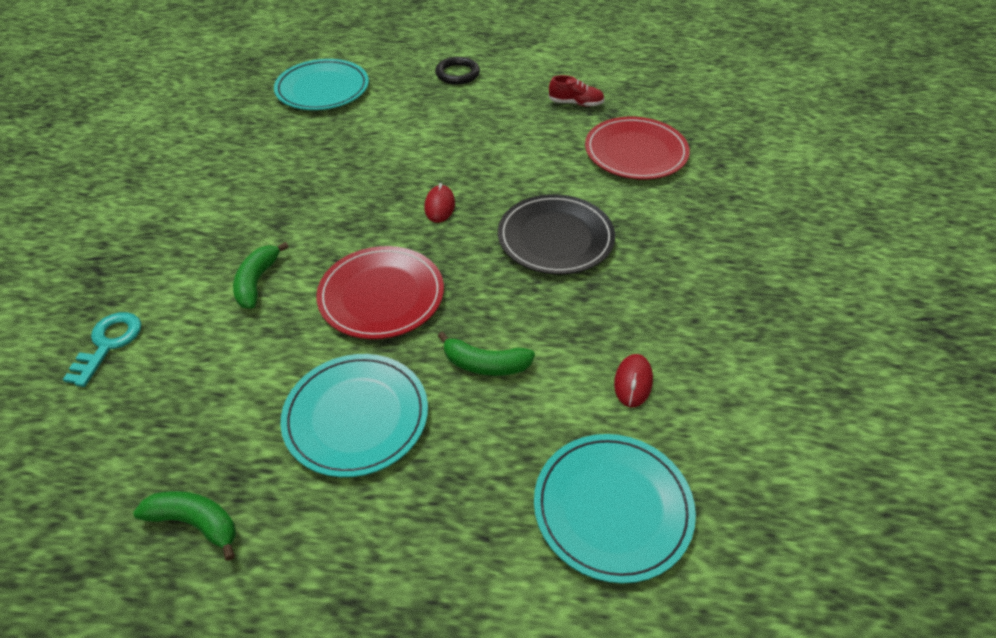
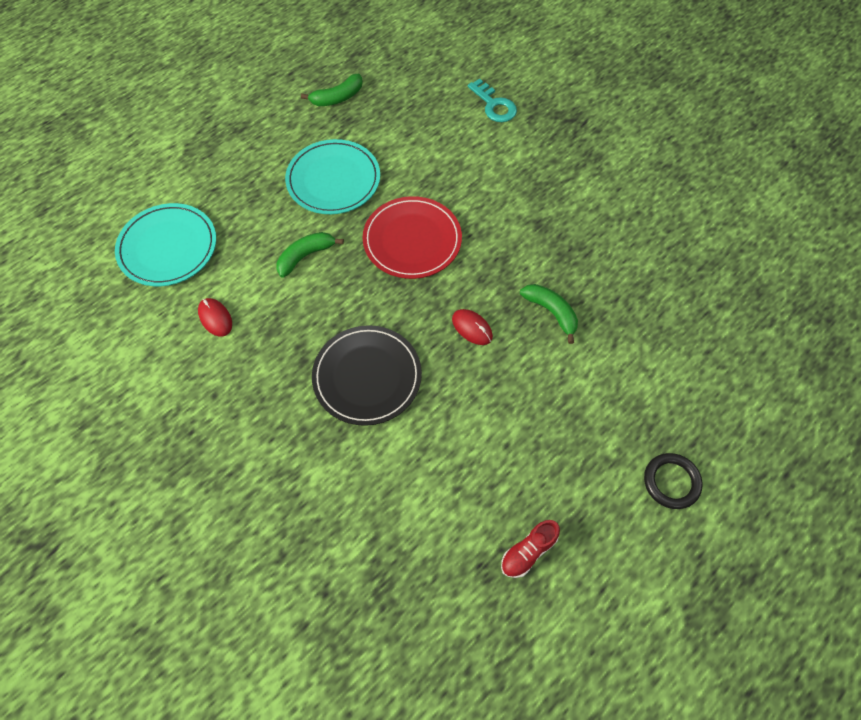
camera: 130 degrees right, 15 degrees up
green banana [233,242,289,309] -> green banana moved to [520,284,578,344]
turquoise plate [274,59,369,110] -> none
red plate [585,117,690,179] -> none

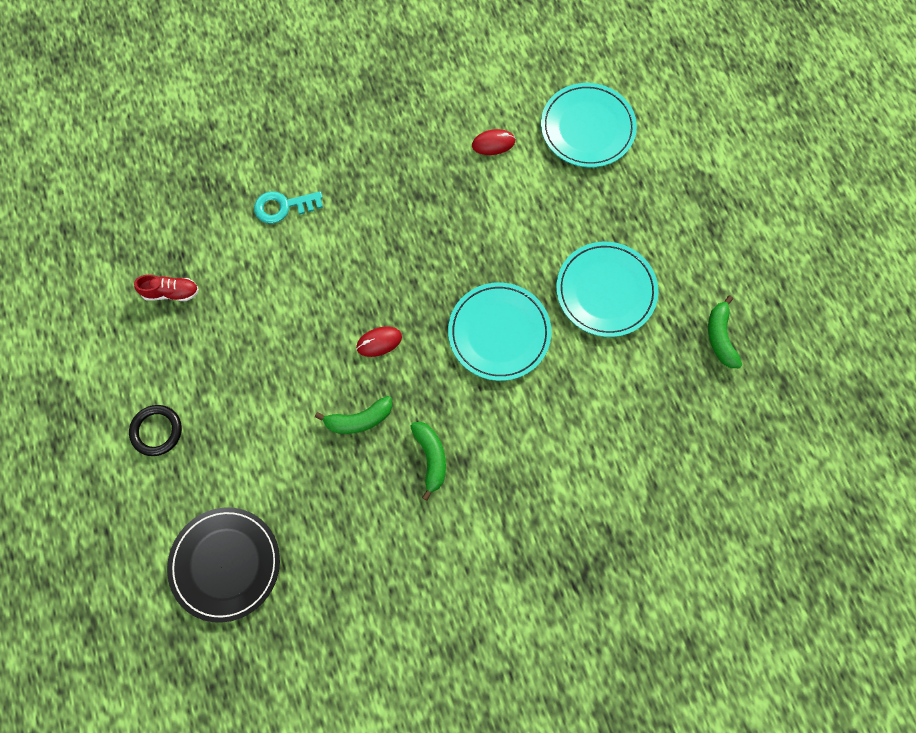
camera: 115 degrees right, 10 degrees up
green banana [276,232,344,278] -> green banana moved to [410,422,446,501]
black plate [312,325,422,426] -> black plate moved to [167,507,280,623]
red plate [363,196,462,279] -> turquoise plate [448,282,551,381]
turquoise key [467,79,517,122] -> turquoise key moved to [254,191,323,224]
red shoe [501,520,560,578] -> red shoe turned 105 degrees clockwise [134,275,199,301]

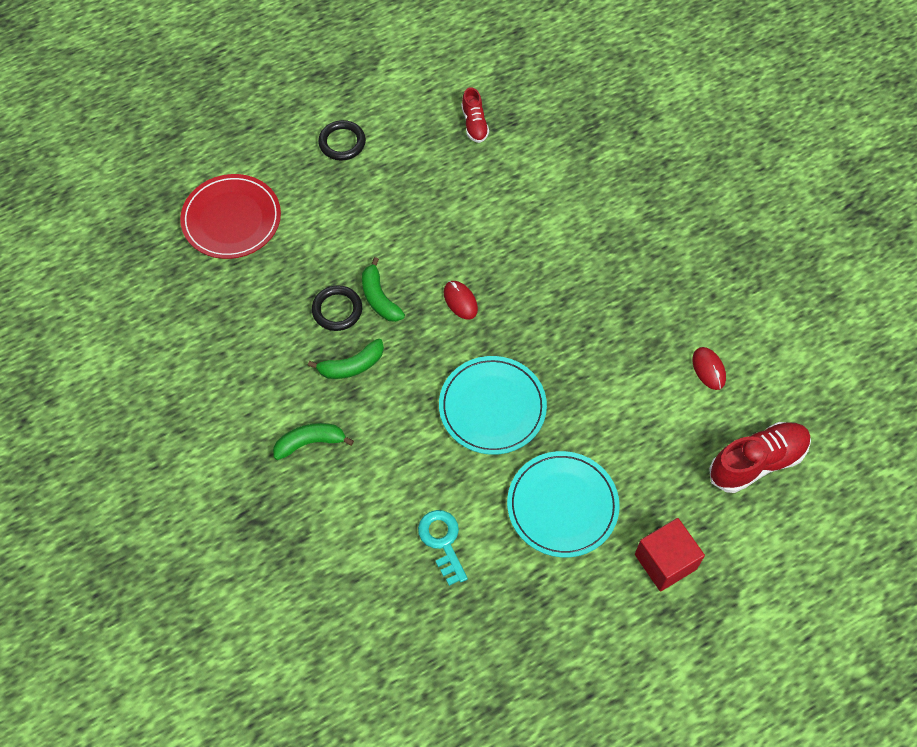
camera: 80 degrees right, 10 degrees down
black plate [167,507,280,623] -> red plate [180,174,281,259]
turquoise key [254,191,323,224] -> turquoise key moved to [418,510,468,586]
turquoise plate [541,83,637,168] -> red shoe [709,422,811,493]
green banana [708,295,742,368] -> green banana moved to [273,423,354,460]
none -> black ring [312,285,362,331]
none -> red cube [635,518,705,591]

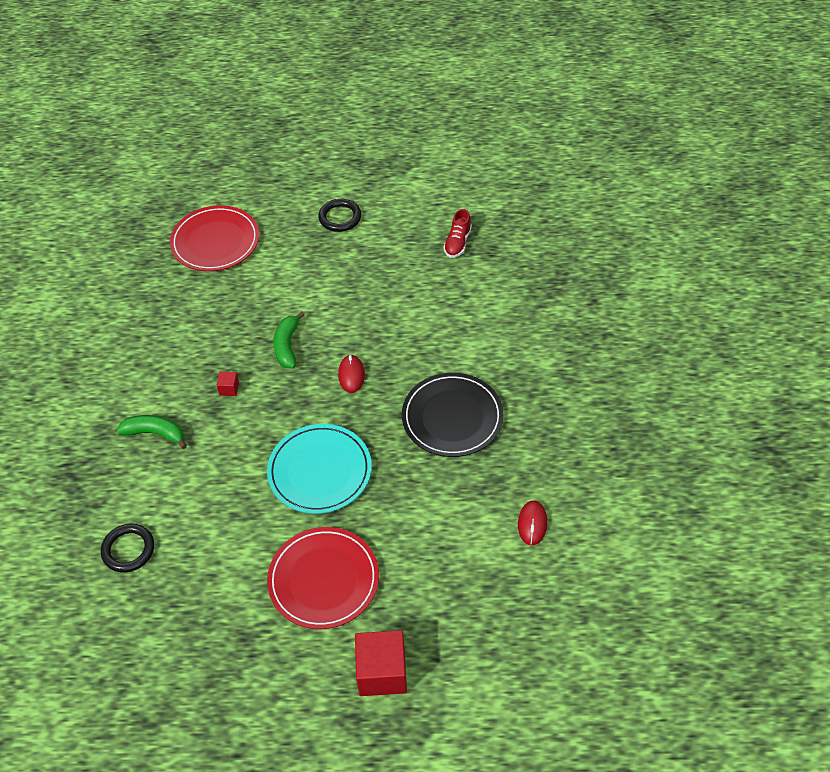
camera: 30 degrees right, 10 degrees down
green banana [308,339,384,379] -> red cube [217,372,239,396]
black ring [312,285,362,331] -> black ring moved to [101,524,154,572]
turquoise key [418,510,468,586] -> none
turquoise plate [507,451,620,558] -> red plate [267,527,379,629]
red shoe [709,422,811,493] -> none
none -> black plate [402,373,503,457]

